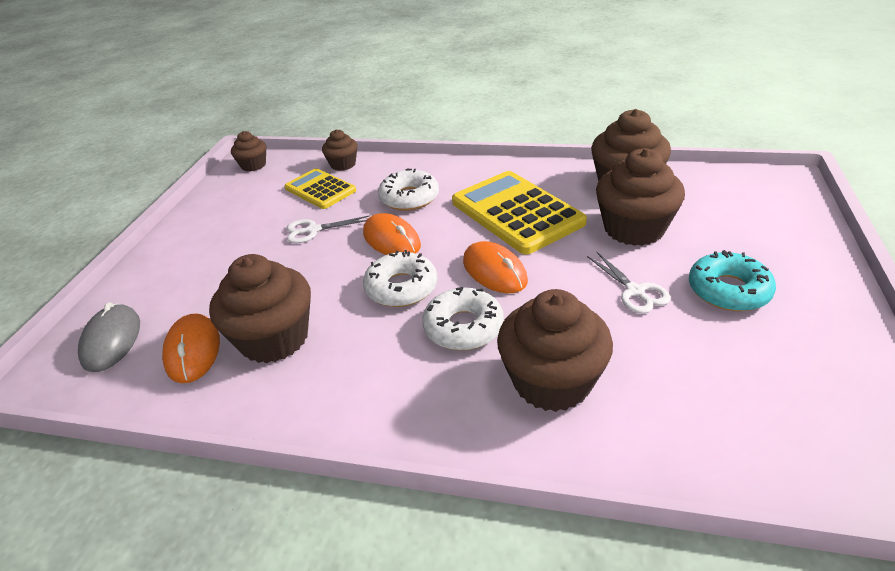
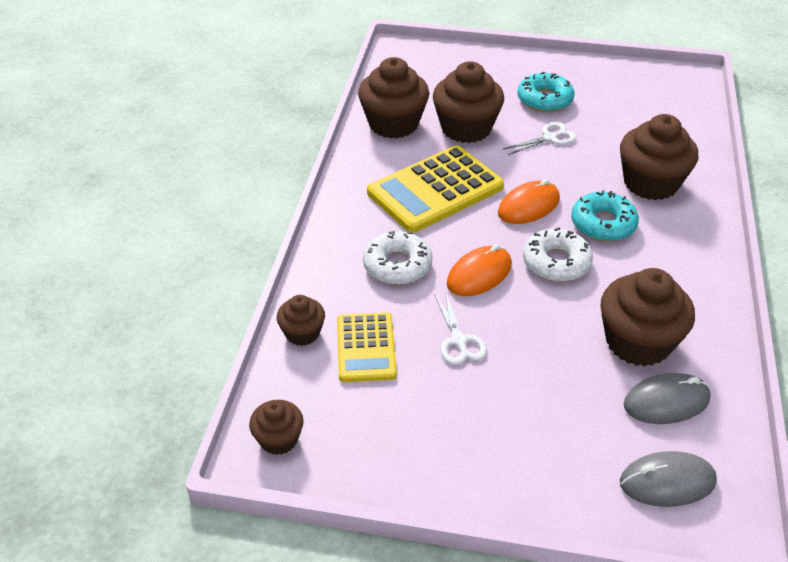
camera: 95 degrees left, 5 degrees up
orange mouse [162,313,220,383] -> grey mouse [624,373,711,424]
yellow calculator [284,168,356,209] -> yellow calculator turned 45 degrees counterclockwise [337,312,397,382]
white donut [422,287,504,351] -> turquoise donut [571,190,639,242]

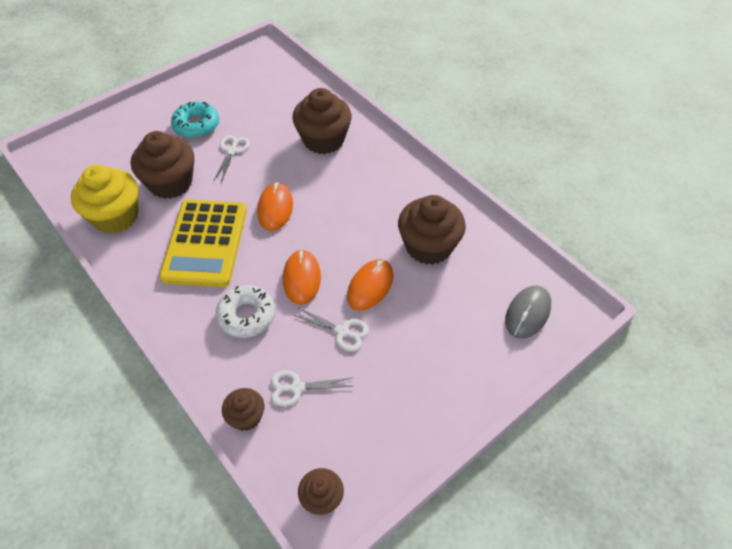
camera: 50 degrees left, 10 degrees up
yellow calculator [337,312,397,382] -> white scissors [271,370,352,406]
brown cupcake [358,57,429,139] -> yellow cupcake [71,165,138,234]
white donut [523,228,593,282] -> none
turquoise donut [571,190,639,242] -> none
grey mouse [624,373,711,424] -> none
none -> orange mouse [347,259,394,310]

